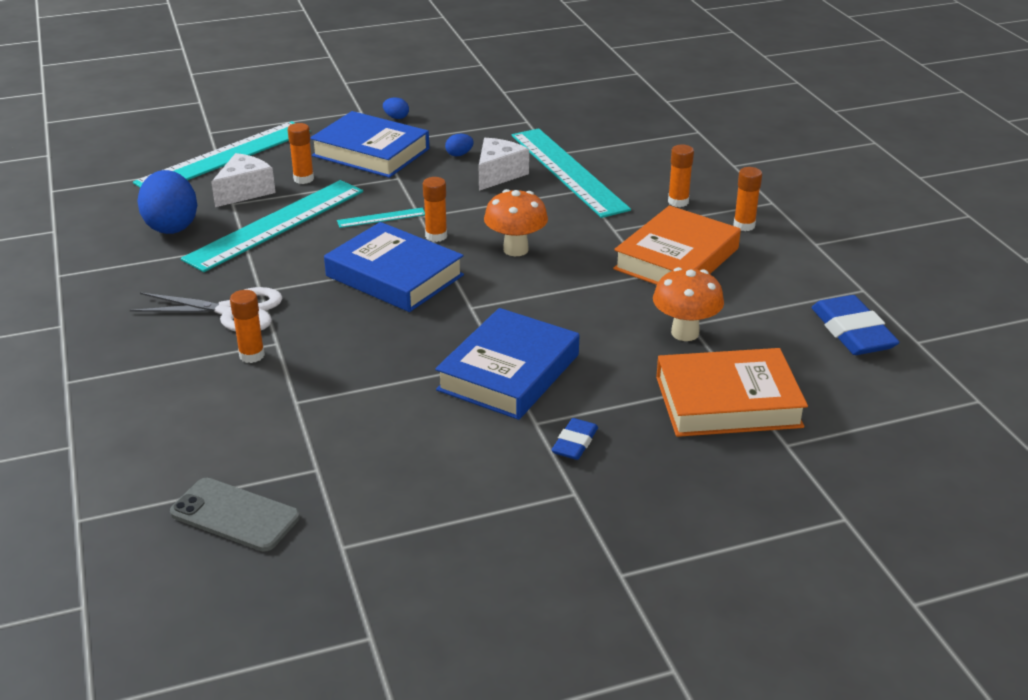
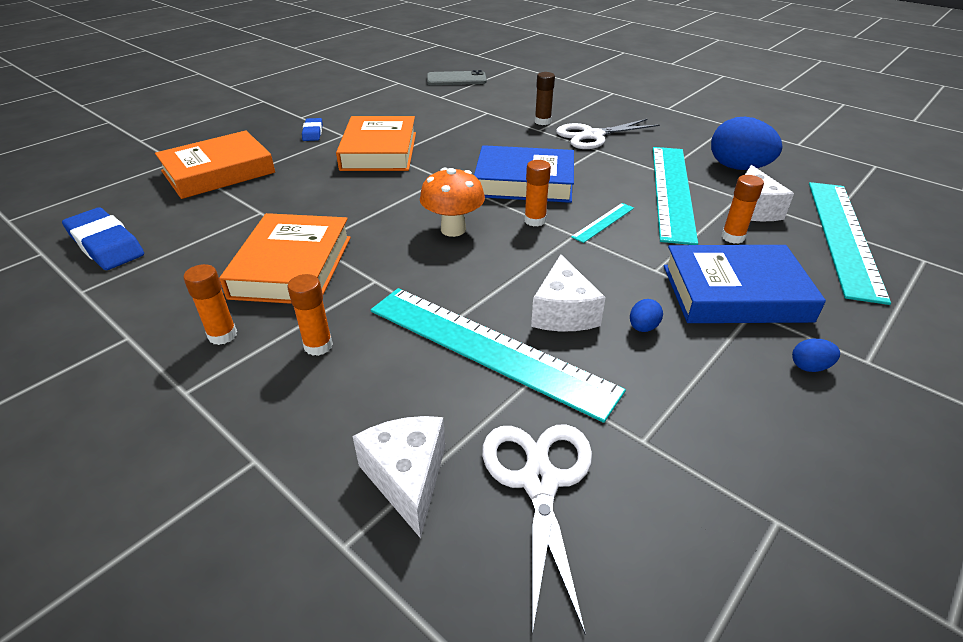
camera: 150 degrees right, 5 degrees up
orange glue stick [230,290,265,363] -> brown glue stick [535,72,555,125]
blue book [435,308,579,420] -> orange book [336,116,416,171]
orange mushroom [653,267,724,341] -> none
none -> white cheese [353,416,445,538]
none -> white scissors [482,425,592,634]

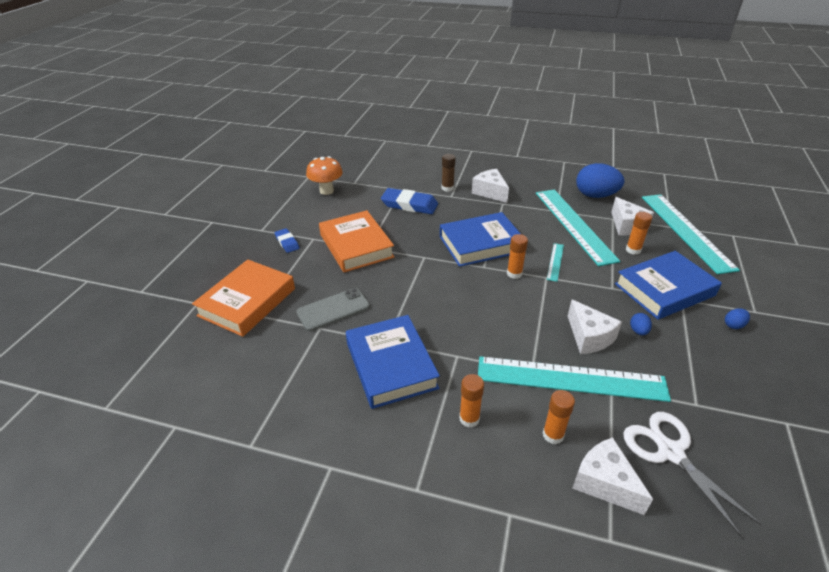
camera: 25 degrees left, 0 degrees up
blue eraser [62,207,144,270] -> blue eraser moved to [381,188,438,214]
orange glue stick [183,264,237,345] -> orange glue stick moved to [543,390,575,444]
orange book [219,213,351,304] -> blue book [346,315,440,409]
orange mushroom [420,168,485,237] -> orange mushroom moved to [306,156,343,195]
grey phone [427,70,487,85] -> grey phone moved to [296,288,370,331]
white scissors [556,119,660,149] -> white cheese [472,169,509,203]

